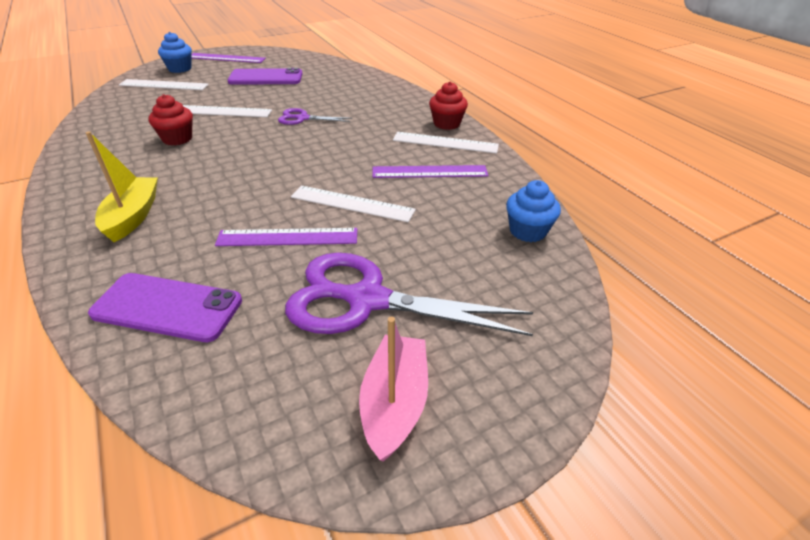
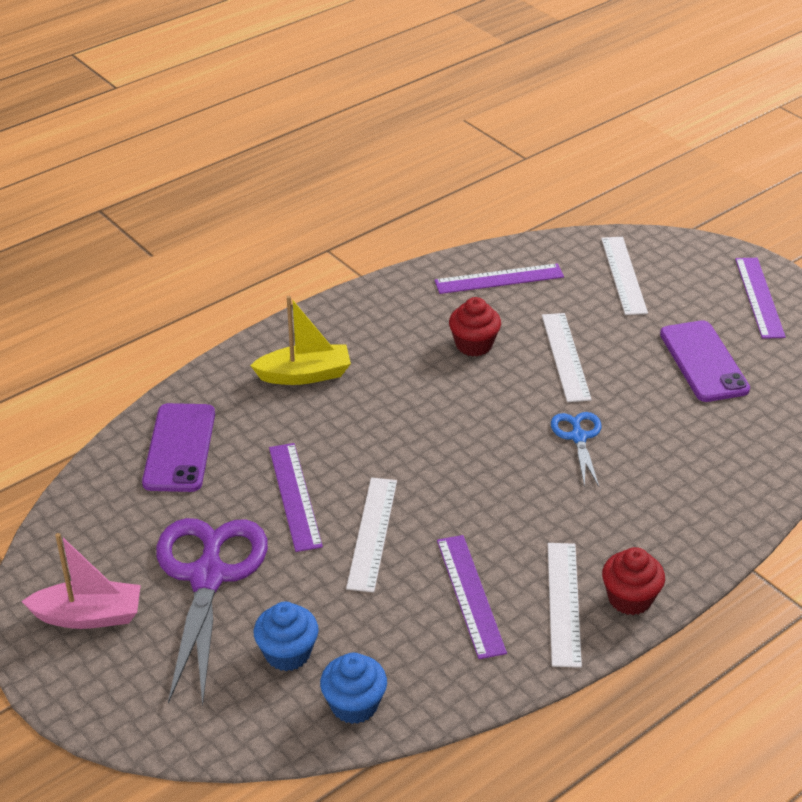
camera: 80 degrees right, 0 degrees up
blue cupcake [158,32,192,73] -> blue cupcake moved to [254,601,319,671]
purple scissors [278,108,352,125] -> blue scissors [551,412,601,487]
none -> purple ruler [434,263,564,294]

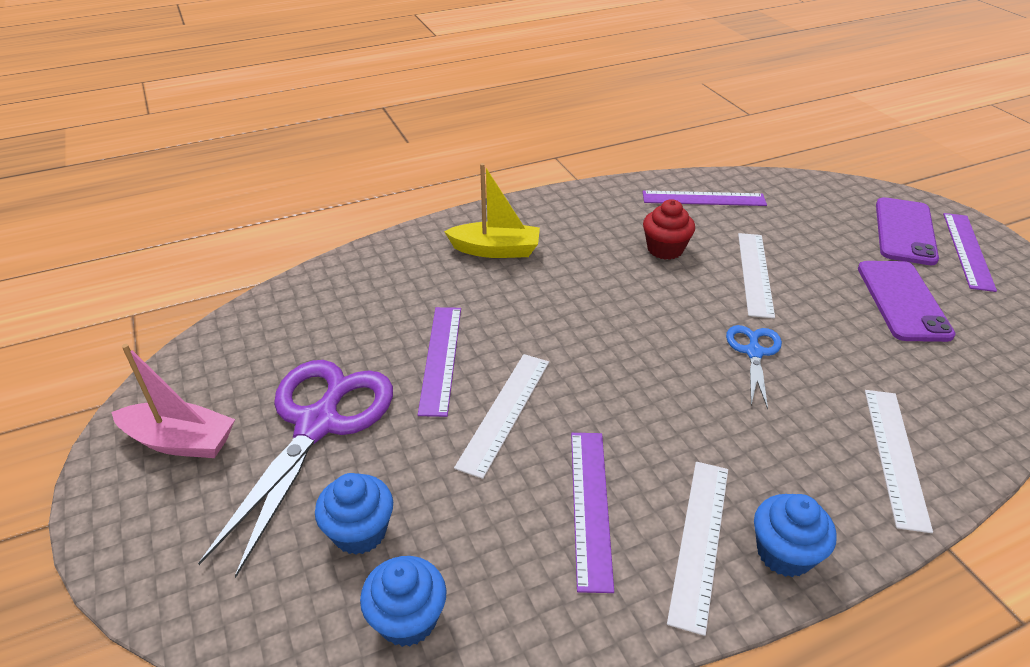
camera: 15 degrees right, 0 degrees up
purple phone [142,403,215,492] -> purple phone moved to [876,197,939,265]
white ruler [601,237,648,315] -> white ruler moved to [865,390,933,533]
red cupcake [602,547,665,615] -> blue cupcake [754,494,837,577]

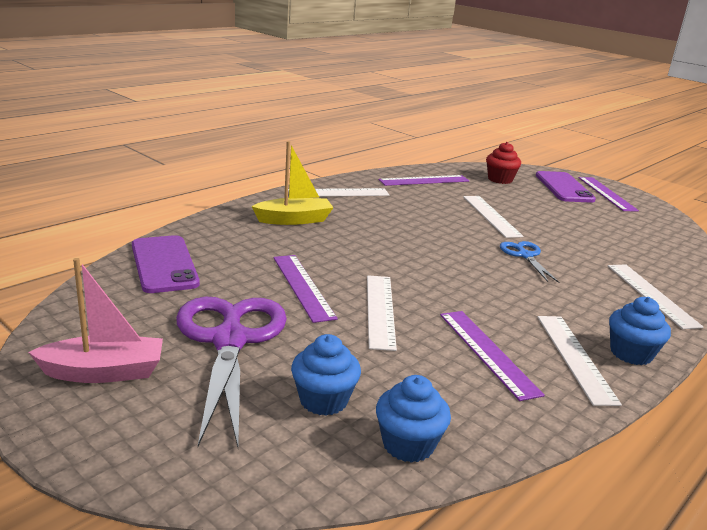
camera: 25 degrees left, 15 degrees down
red cupcake [643,199,695,260] -> red cupcake moved to [486,142,521,184]
purple phone [858,261,956,342] -> purple phone moved to [132,235,200,293]
none -> white ruler [288,188,389,196]

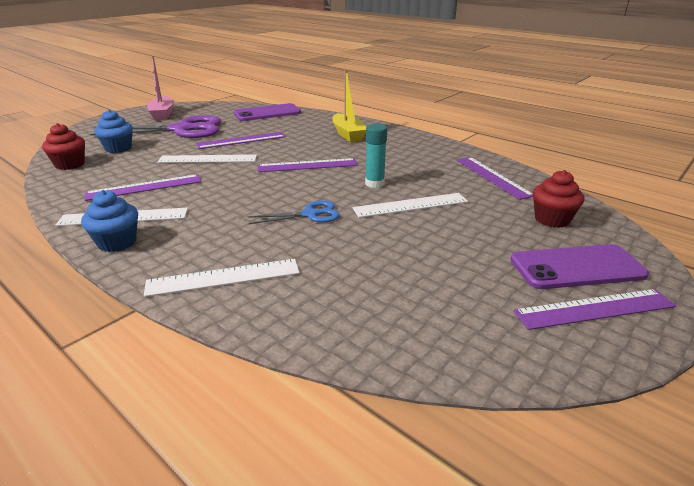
camera: 90 degrees right, 5 degrees up
white ruler [288,188,389,196] -> none
blue cupcake [376,375,451,463] -> red cupcake [42,123,85,170]
none -> purple ruler [258,158,358,172]
none -> turquoise glue stick [365,124,387,188]

